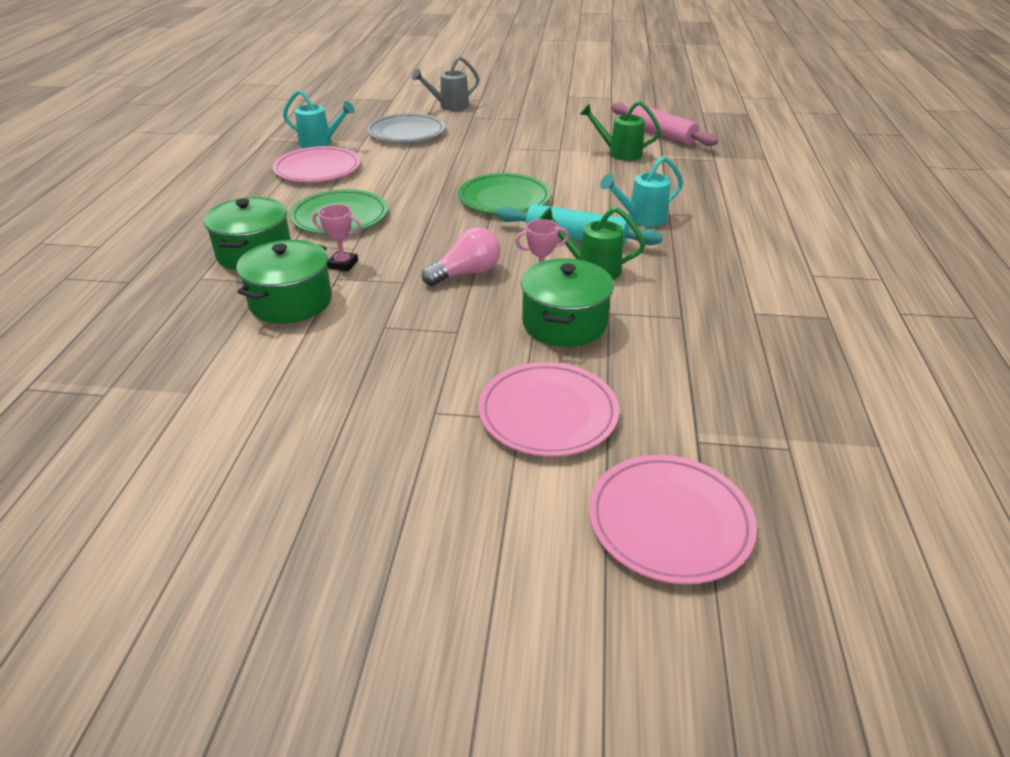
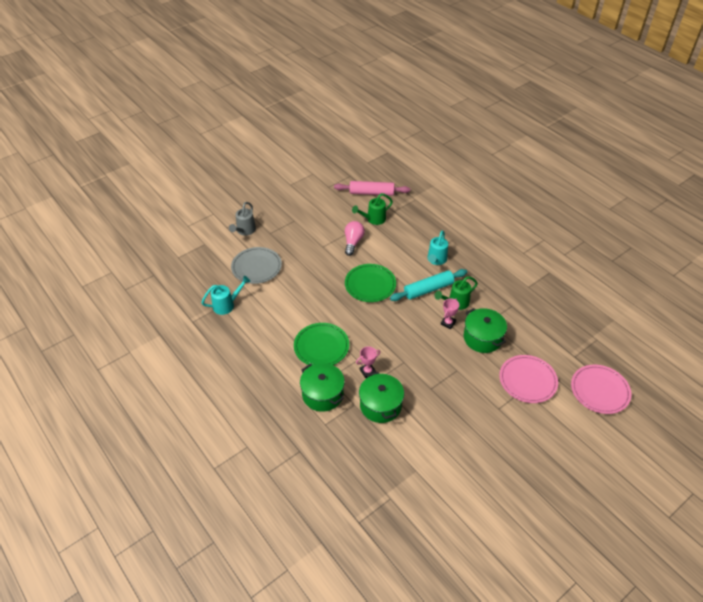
camera: 45 degrees left, 10 degrees up
pink plate [272,146,360,182] -> none
pink light bulb [422,227,501,286] -> pink light bulb moved to [345,221,365,256]

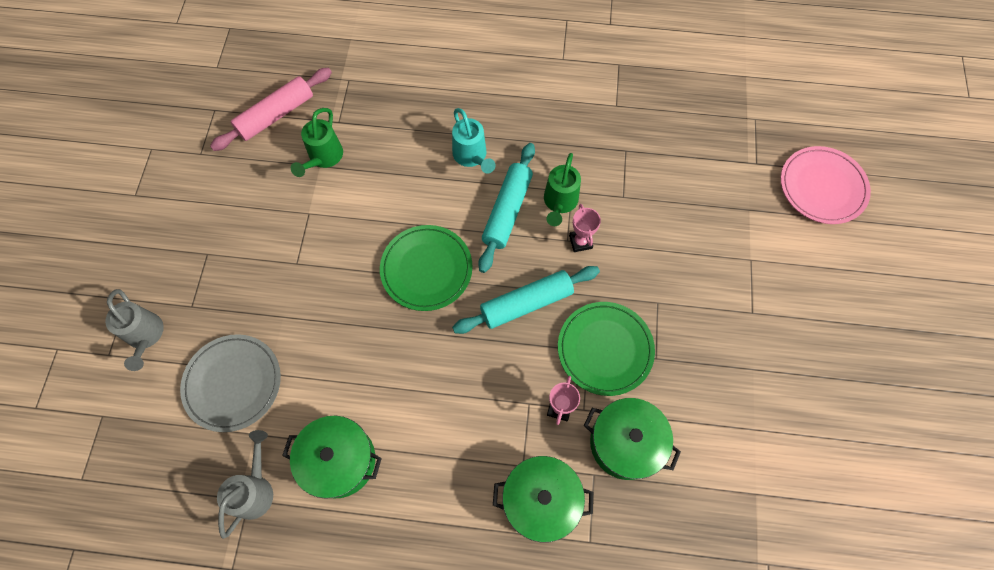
camera: 45 degrees left, 20 degrees up
turquoise watering can [201,276,250,315] -> grey watering can [217,430,273,539]
green plate [294,323,349,365] -> green plate moved to [558,302,655,396]
pink light bulb [345,221,365,256] -> none
green pot [464,308,507,353] -> green pot moved to [282,416,382,499]
pink plate [499,355,558,403] -> none
none -> turquoise rolling pin [452,266,600,334]

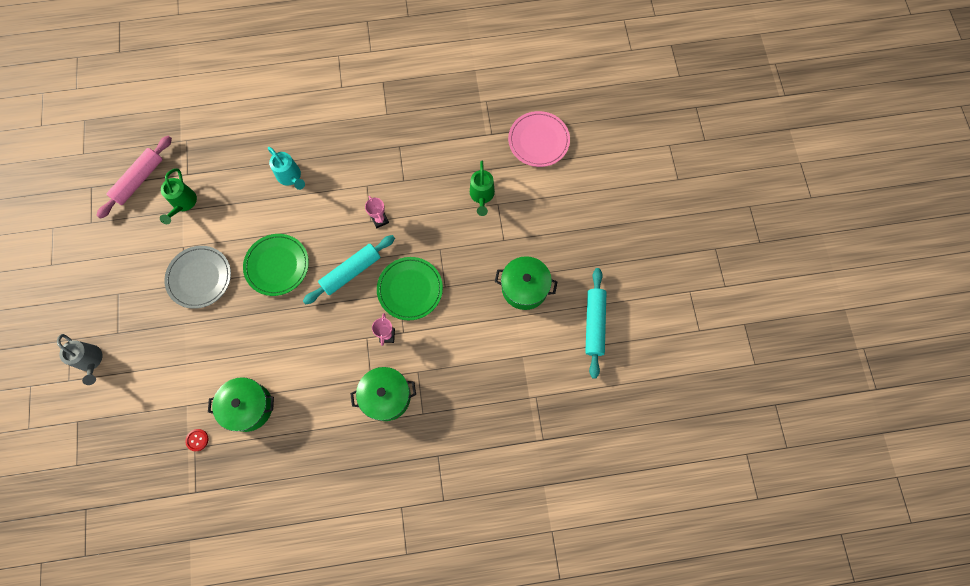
camera: 15 degrees left, 5 degrees up
grey plate [180,334,281,432] -> grey plate moved to [164,246,231,309]
grey watering can [217,430,273,539] -> red button [185,429,208,451]
turquoise rolling pin [478,143,535,273] -> turquoise rolling pin moved to [585,268,606,379]
green watering can [544,153,581,226] -> green watering can moved to [470,161,495,216]
green pot [584,398,681,480] -> green pot moved to [495,256,557,310]

